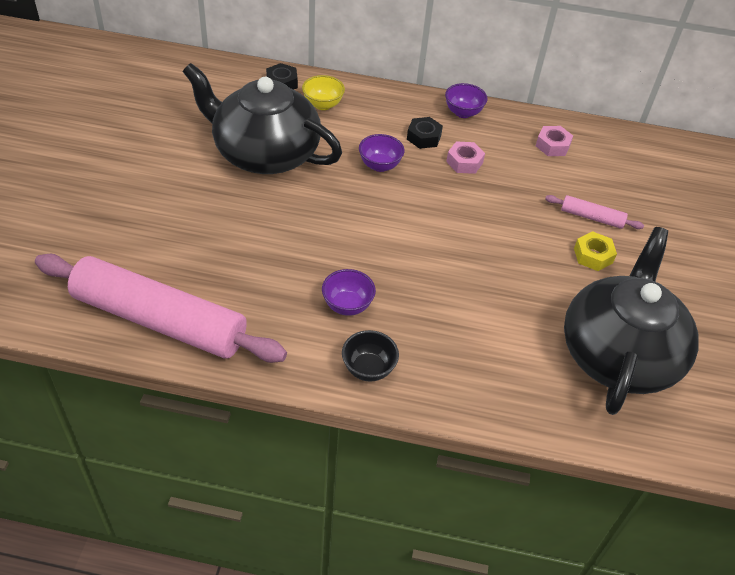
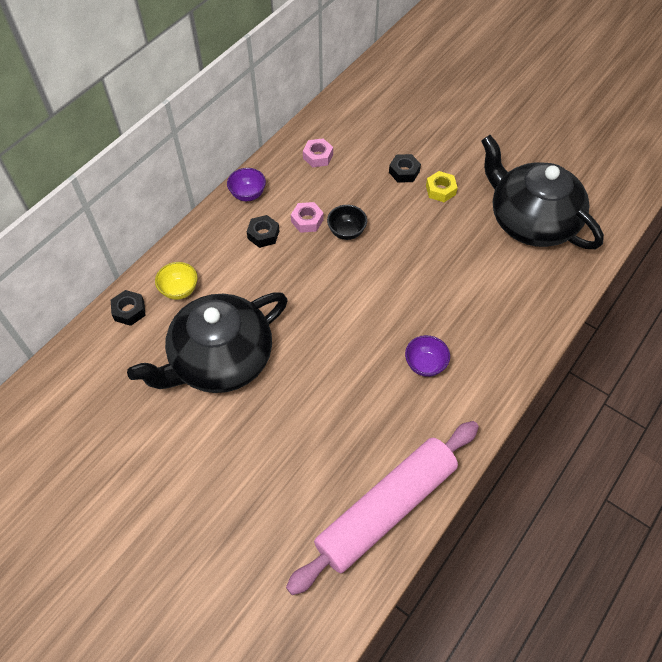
camera: 60 degrees left, 10 degrees up
black bowl [342,330,399,382] -> black bowl moved to [327,205,367,240]
purple bowl [359,134,404,172] -> none
pink rolling pin [545,195,644,229] -> black nut [389,154,421,183]

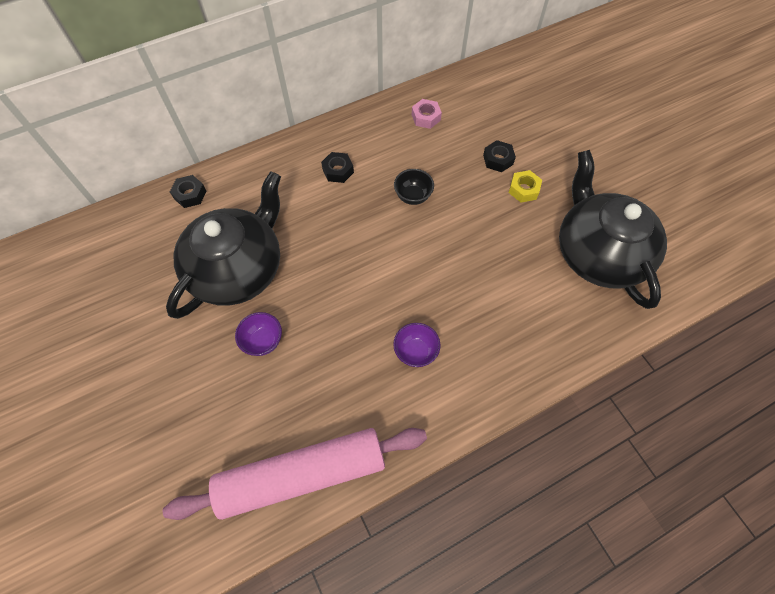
camera: 25 degrees right, 5 degrees up
black teapot [127,292,287,393] -> black teapot turned 135 degrees clockwise [166,171,281,319]
yellow bowl [155,262,198,300] -> none
purple bowl [227,168,266,201] -> purple bowl moved to [235,312,282,356]
pink nut [291,202,324,233] -> none

